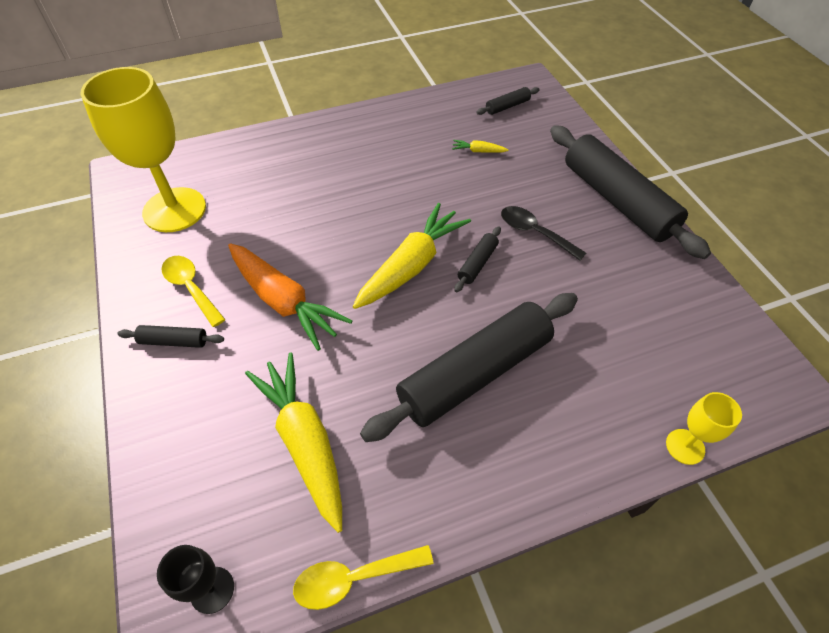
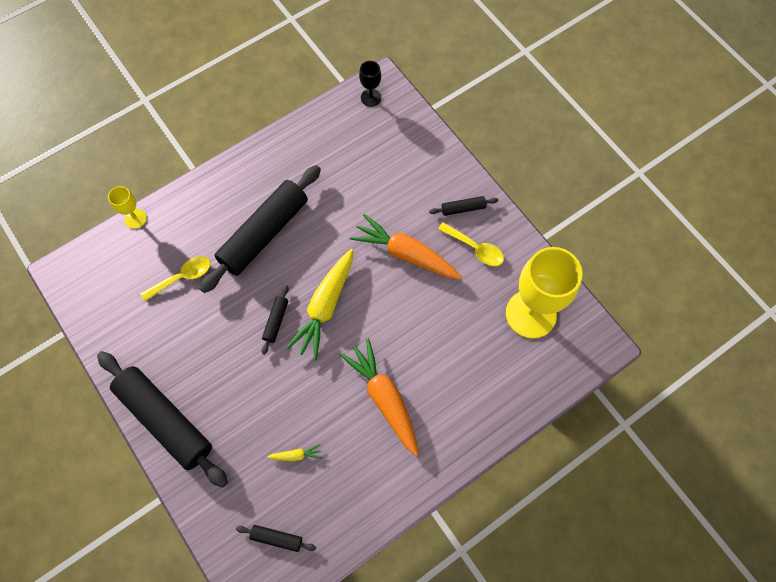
camera: 165 degrees right, 15 degrees up
yellow carrot [245,353,342,533] -> none
yellow spoon [293,545,434,610] -> yellow spoon moved to [141,256,211,301]
black rolling pin [476,87,540,115] -> black rolling pin turned 60 degrees clockwise [236,525,316,552]
black spoon [501,206,586,261] -> none
none -> orange carrot [340,338,418,456]

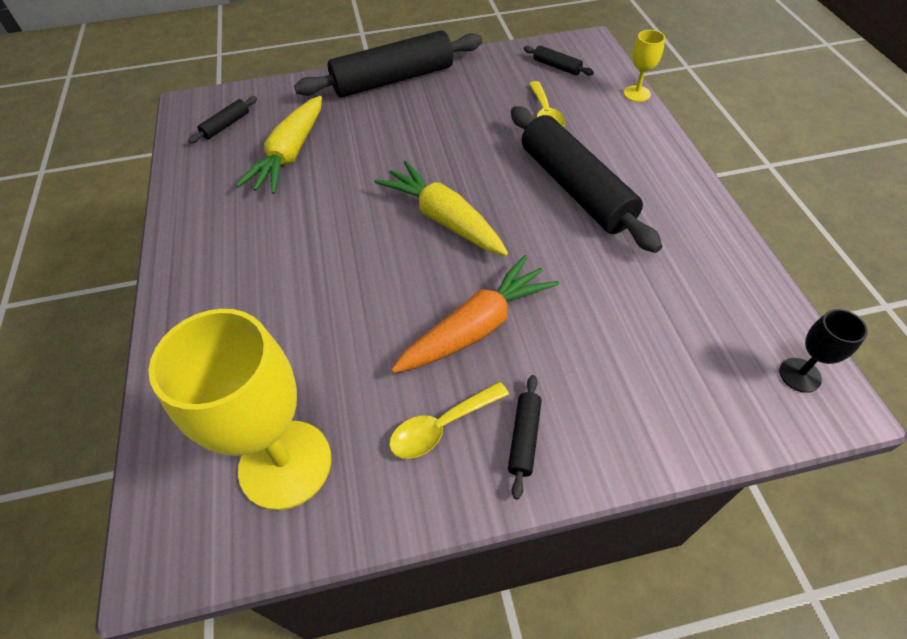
camera: 115 degrees right, 15 degrees down
black rolling pin [262,285,289,355] -> black rolling pin moved to [524,45,594,76]
yellow carrot [267,444,322,461] -> yellow carrot [236,96,322,194], size x2.41
orange carrot [340,338,418,456] -> none

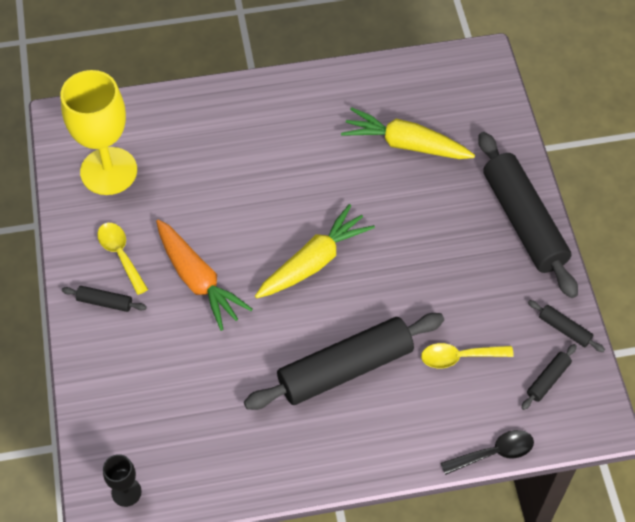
camera: 90 degrees right, 5 degrees up
black rolling pin [188,96,257,143] -> black rolling pin moved to [528,300,605,352]
yellow goblet [624,30,665,102] -> black spoon [441,430,534,475]

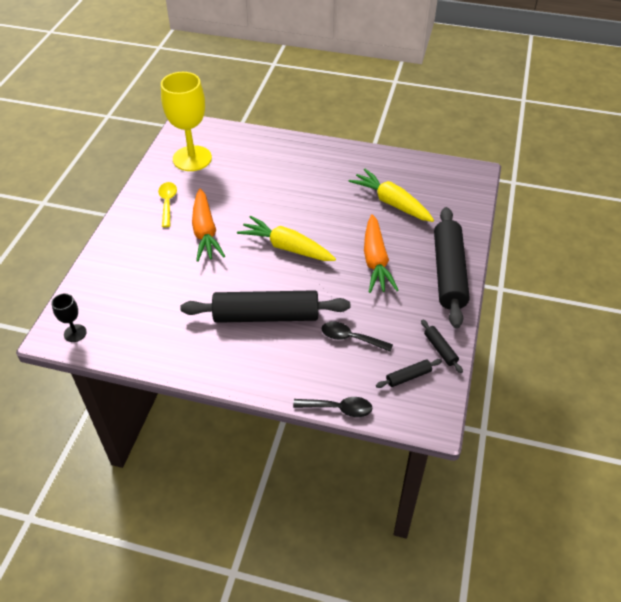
camera: 25 degrees right, 10 degrees down
black rolling pin [62,286,147,312] -> none
yellow carrot [255,204,375,298] -> yellow carrot turned 135 degrees counterclockwise [237,216,336,261]
yellow spoon [421,343,514,368] -> black spoon [322,322,393,352]
none -> orange carrot [364,214,399,293]

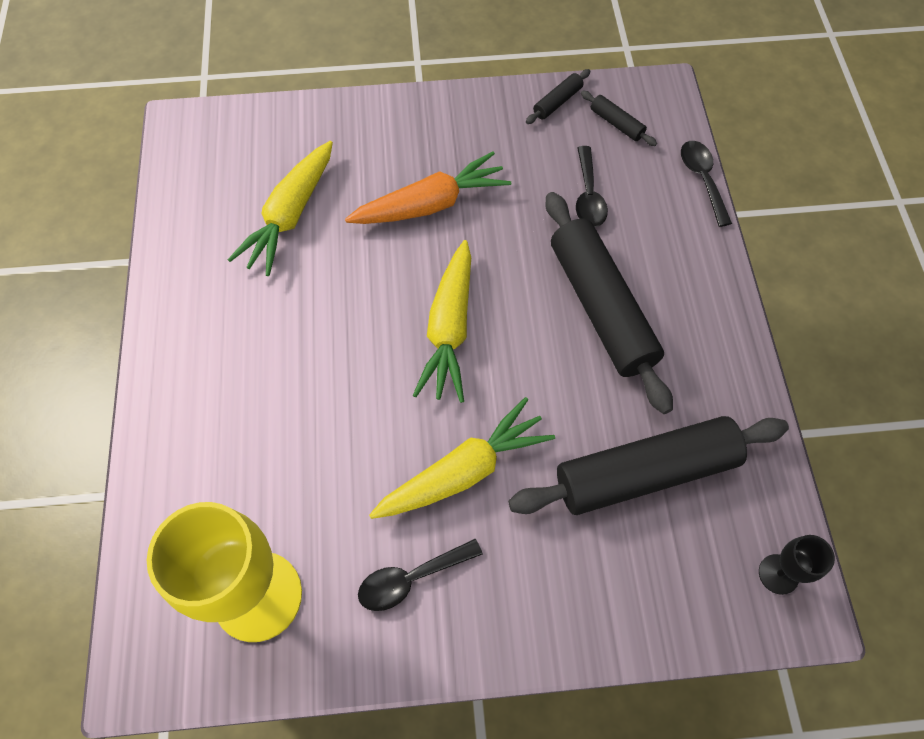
camera: 110 degrees left, 15 degrees up
yellow spoon [158,182,177,227] -> black spoon [358,539,483,611]
orange carrot [192,189,225,262] -> yellow carrot [369,397,555,519]
black rolling pin [434,207,470,328] -> black rolling pin moved to [508,416,789,515]

